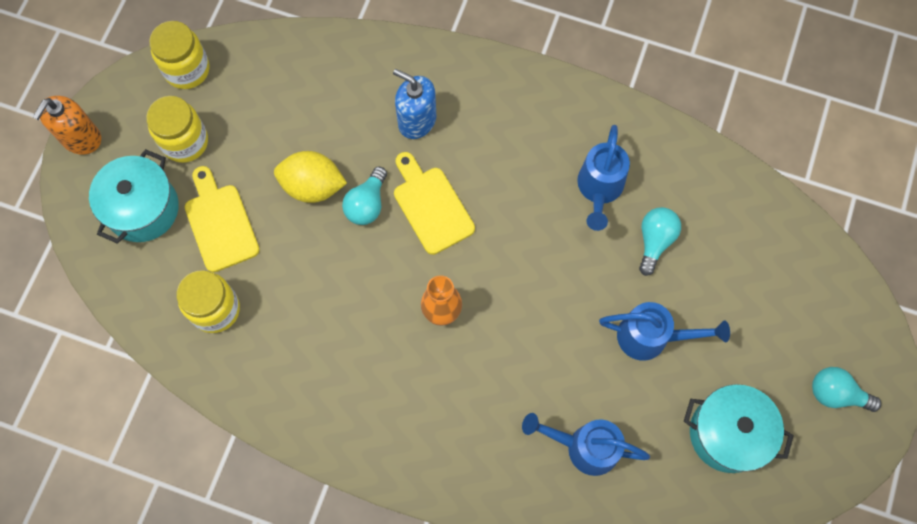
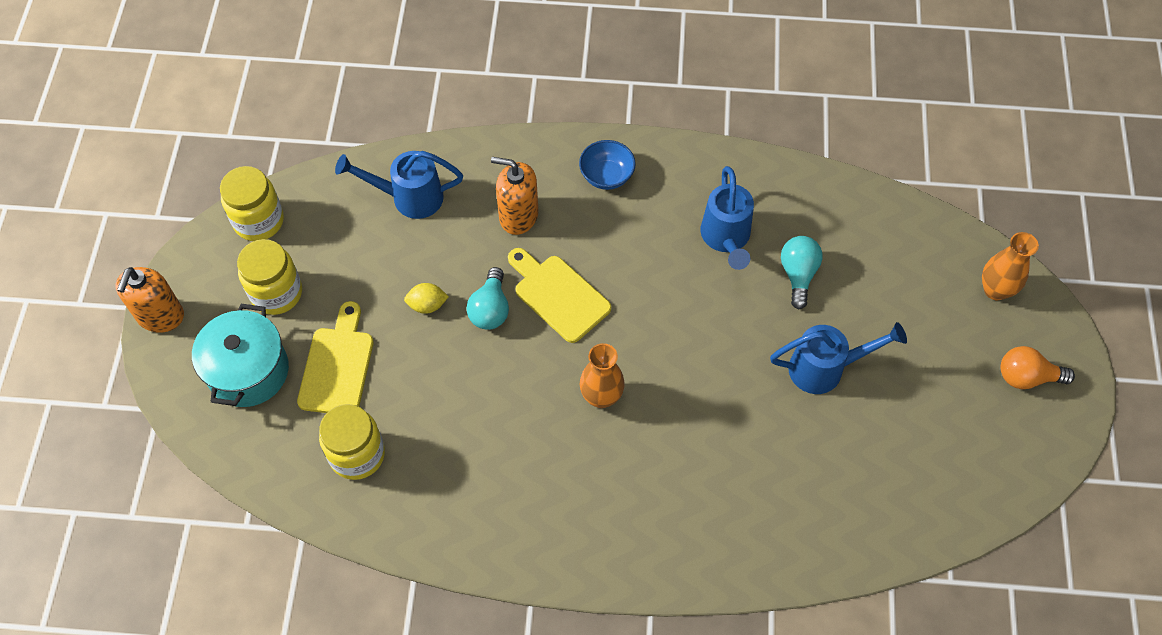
camera: 15 degrees left, 10 degrees down
yellow cutting board [185,166,260,272] -> yellow cutting board turned 45 degrees clockwise [297,301,374,413]
yellow lemon [274,151,347,203] -> yellow lemon [404,283,449,314], size x0.55
blue soap dispenser [393,69,436,139] -> orange soap dispenser [491,157,538,235]
blue watering can [522,413,650,476] -> blue watering can moved to [335,151,463,219]
turquoise pot [684,384,794,473] -> none
turquoise light bulb [812,367,881,412] -> orange light bulb [1001,346,1075,389]
none -> blue bowl [579,140,636,190]
none -> orange vase [982,232,1039,300]

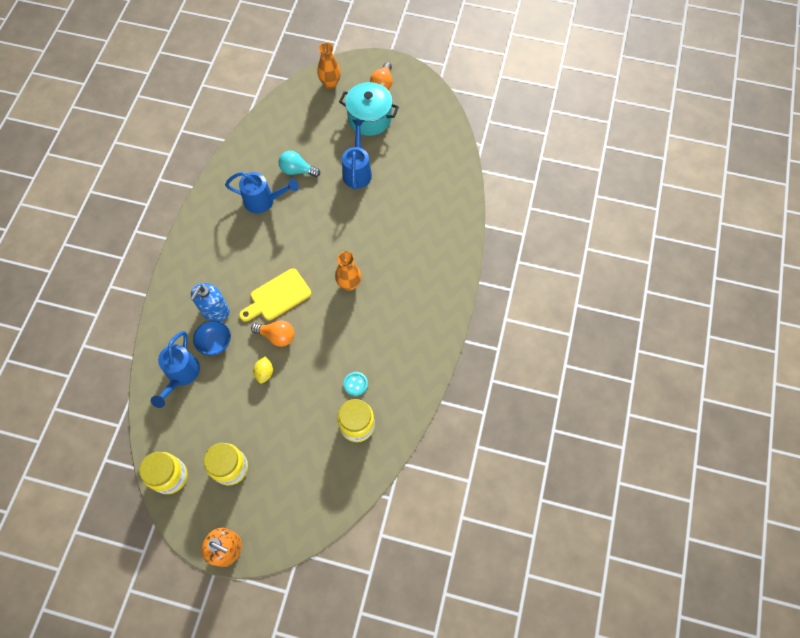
camera: 80 degrees left, 5 degrees up
turquoise pot [192,304,289,407] -> turquoise pot moved to [339,82,399,136]
yellow cutting board [297,301,374,413] -> none
turquoise light bulb [466,267,509,330] -> orange light bulb [251,320,294,347]
orange soap dispenser [491,157,538,235] -> blue soap dispenser [190,283,230,321]
blue bowl [579,140,636,190] -> blue bowl moved to [193,320,231,355]
none -> turquoise button [343,372,368,396]

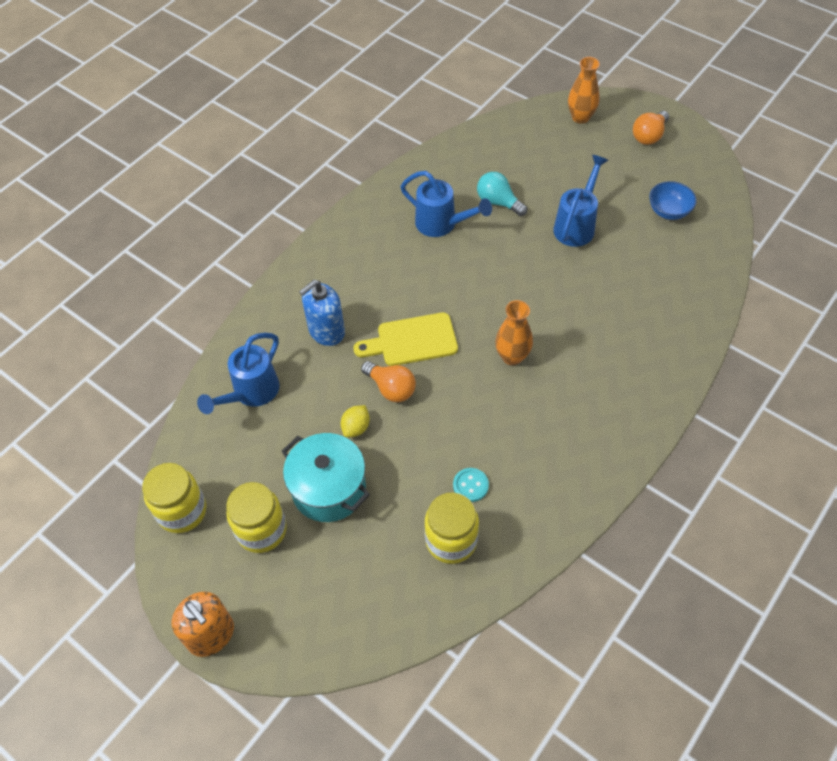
camera: 25 degrees right, 10 degrees down
blue bowl [193,320,231,355] -> blue bowl moved to [649,181,697,220]
turquoise pot [339,82,399,136] -> turquoise pot moved to [282,433,370,522]

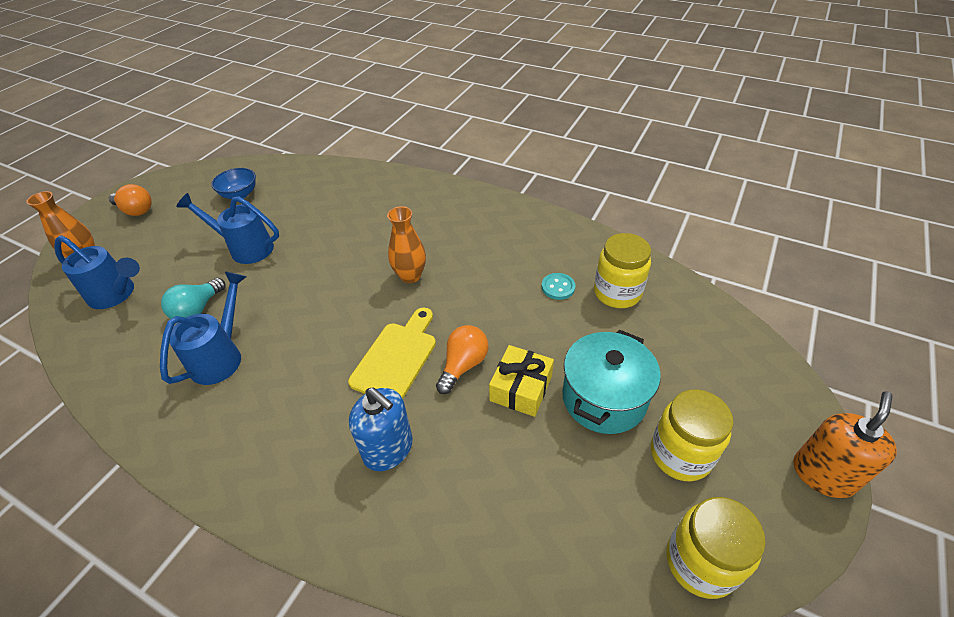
camera: 100 degrees left, 10 degrees down
blue watering can [197,333,280,414] -> blue watering can moved to [54,235,140,309]
yellow lemon [341,405,370,437] -> yellow gift [489,345,554,417]
yellow cutting board [354,313,458,366] -> yellow cutting board turned 135 degrees counterclockwise [348,307,436,399]

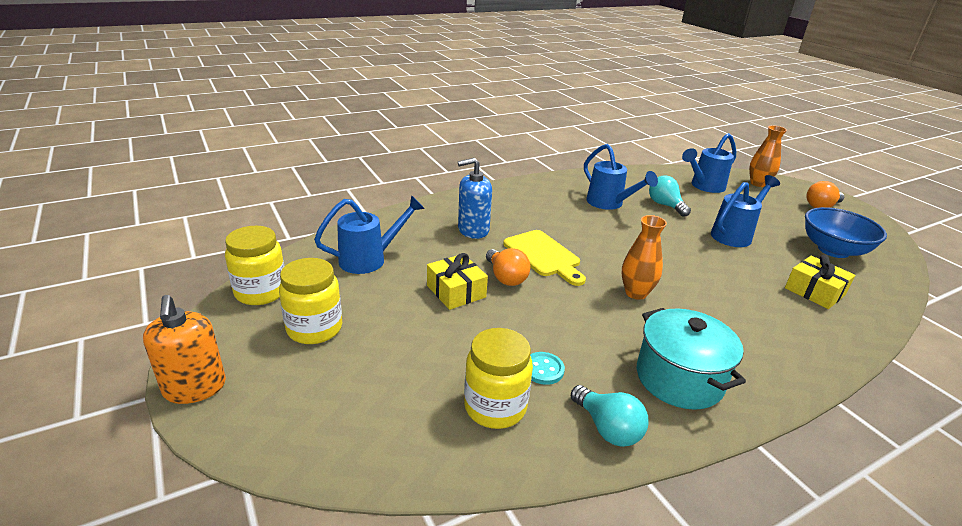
camera: 120 degrees right, 15 degrees down
blue bowl [211,168,256,199] -> blue bowl [805,207,887,258], size x1.57
turquoise pot [562,330,661,434] -> turquoise pot moved to [637,308,746,410]
none -> blue watering can [314,195,425,274]
none -> turquoise light bulb [571,385,648,447]
none -> yellow gift [785,255,855,309]

